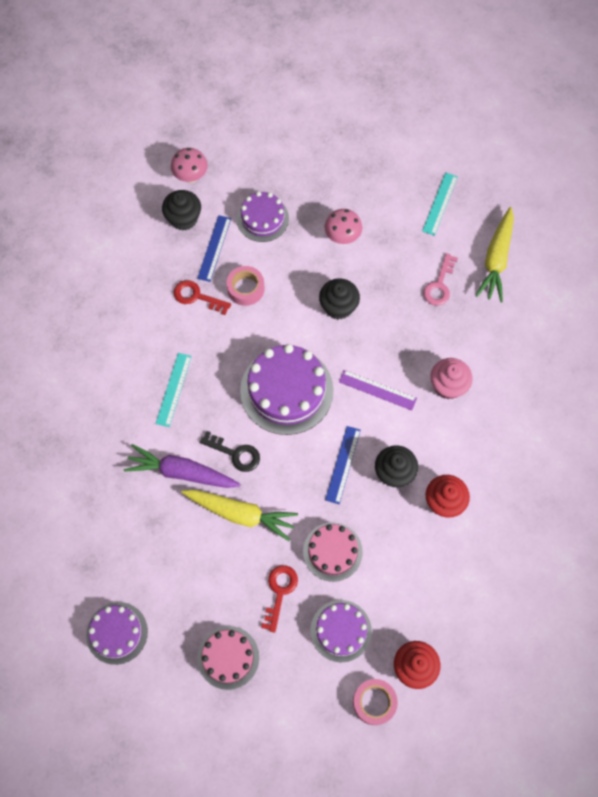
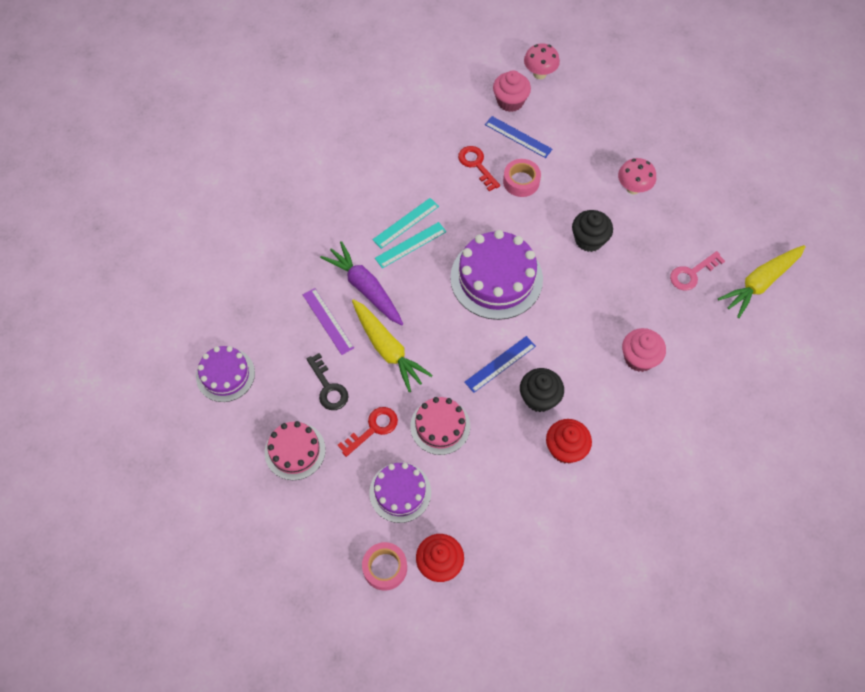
camera: 35 degrees right, 5 degrees down
black cupcake [162,190,201,231] -> pink cupcake [493,70,531,112]
blue ruler [197,215,231,282] -> blue ruler turned 75 degrees clockwise [485,116,553,158]
black key [200,431,260,472] -> black key moved to [307,353,349,410]
purple cake [237,191,289,242] -> none
purple ruler [339,370,417,410] -> purple ruler moved to [303,288,354,355]
turquoise ruler [422,172,458,236] -> turquoise ruler moved to [375,222,446,268]

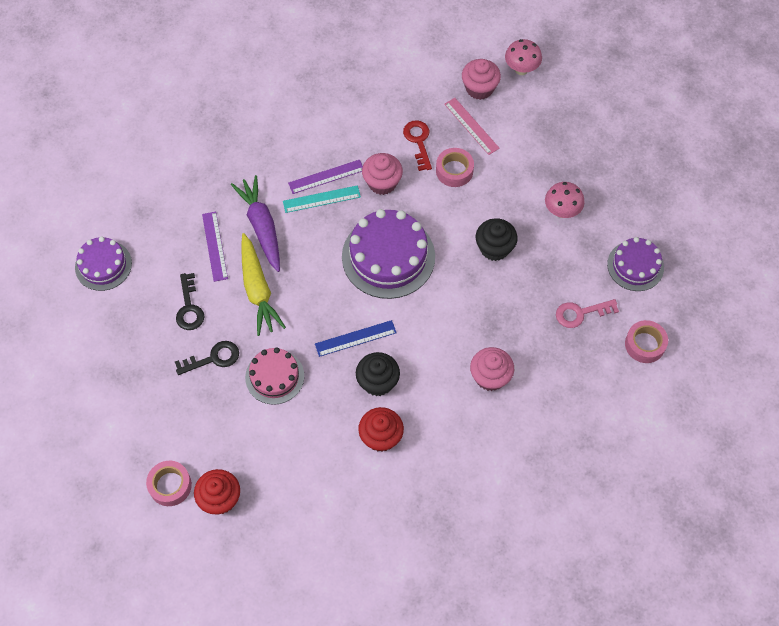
camera: 20 degrees right, 0 degrees up
pink cake [265,421,326,480] -> none
red key [338,407,398,457] -> black key [175,341,239,375]
purple cake [369,463,431,523] -> purple cake moved to [607,237,664,291]
turquoise ruler [372,198,439,249] -> purple ruler [288,160,363,194]
blue ruler [485,116,553,158] -> pink ruler [444,98,500,155]
yellow carrot [718,245,806,318] -> pink tape [625,320,668,363]
none -> pink cupcake [362,153,403,195]

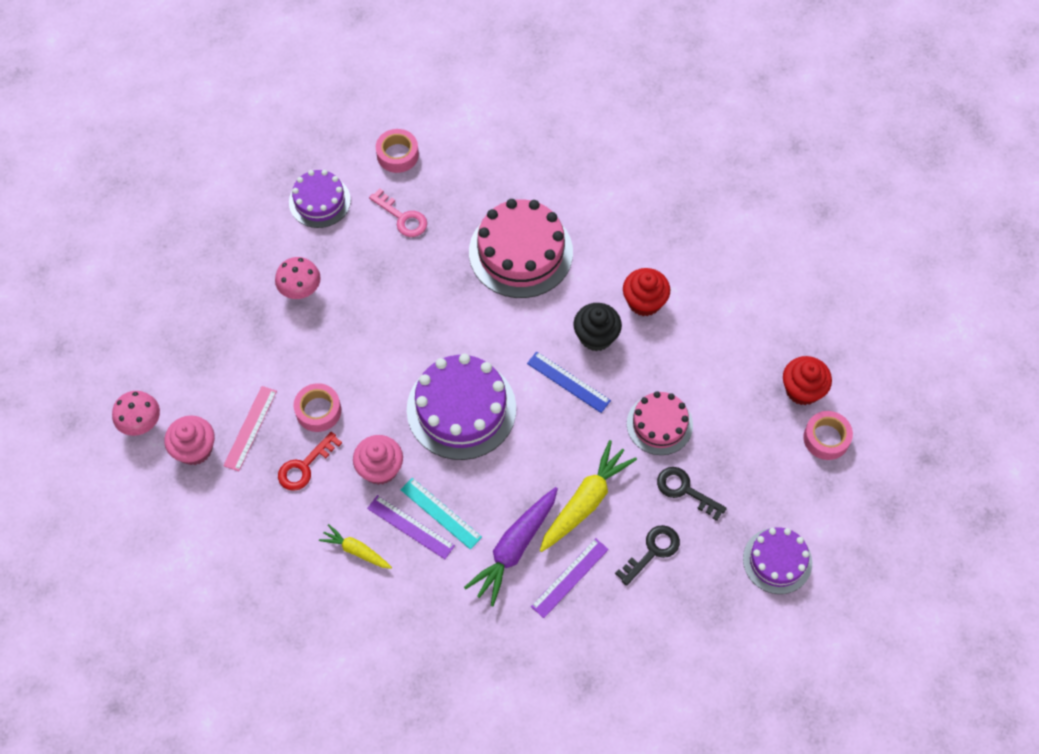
camera: 125 degrees left, 0 degrees up
purple cake [75,236,132,291] -> purple cake moved to [743,527,812,594]
pink cupcake [470,347,514,391] -> pink cake [469,199,573,298]
black cupcake [476,218,517,261] -> none
none -> yellow carrot [319,524,392,569]

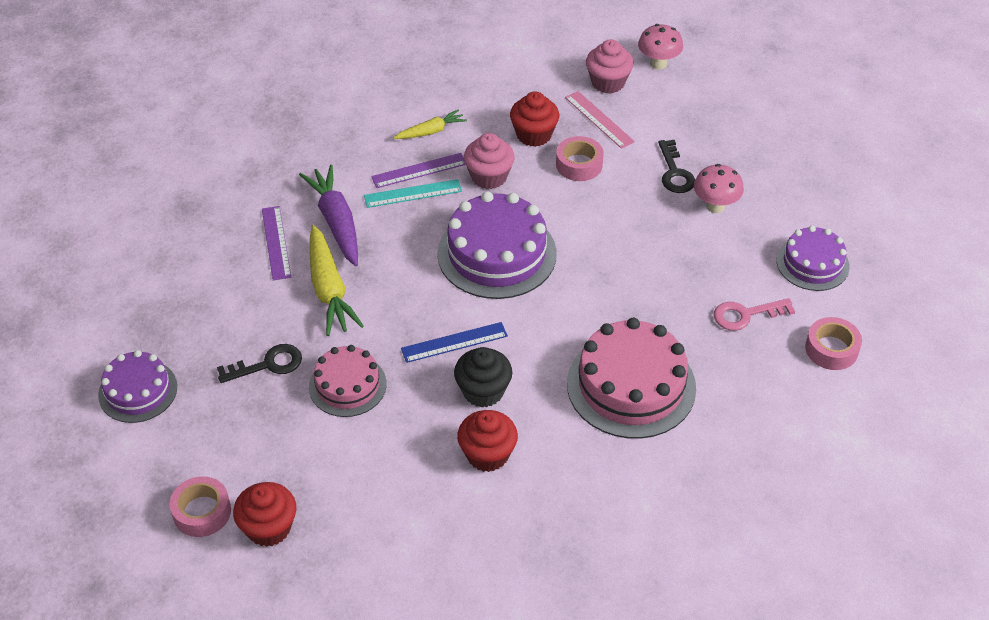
camera: 125 degrees right, 15 degrees down
red key [278,432,342,491] -> red cupcake [510,91,559,147]
black key [615,525,680,586] -> black key moved to [658,140,695,193]

